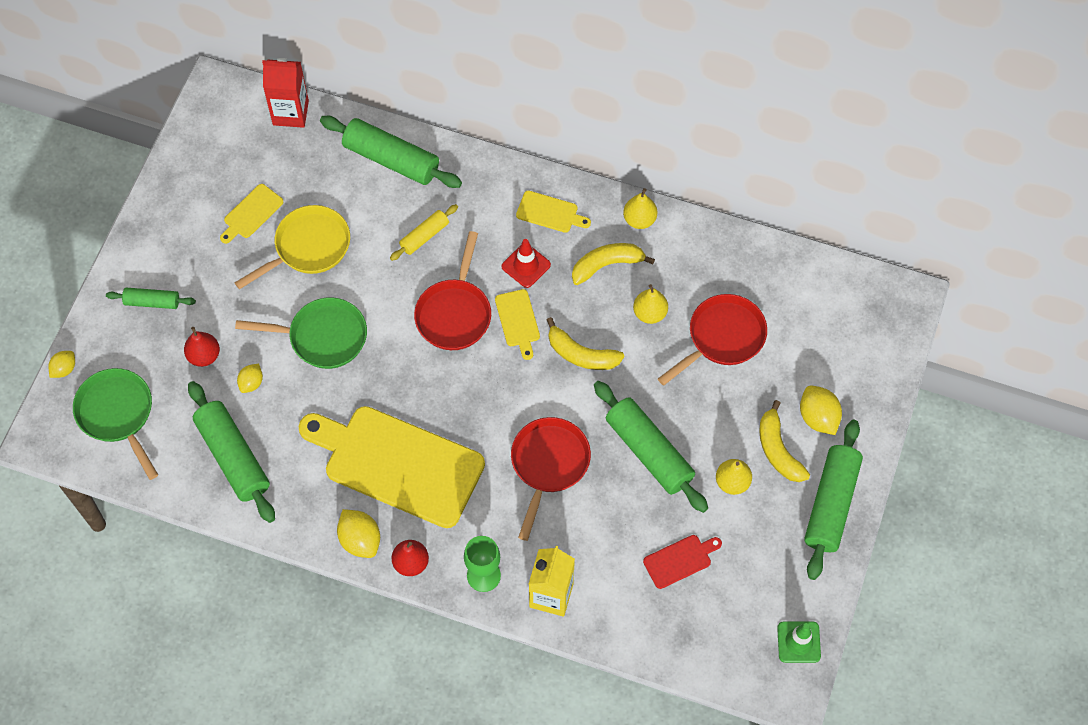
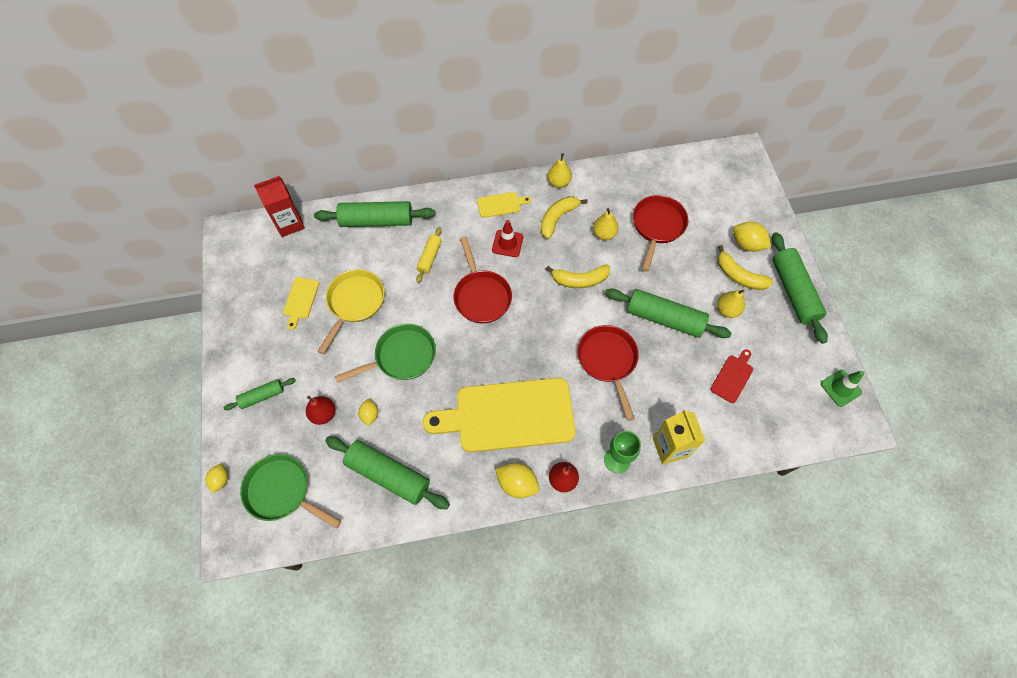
camera: 30 degrees left, 0 degrees up
yellow cutting board [495,289,540,360] -> none

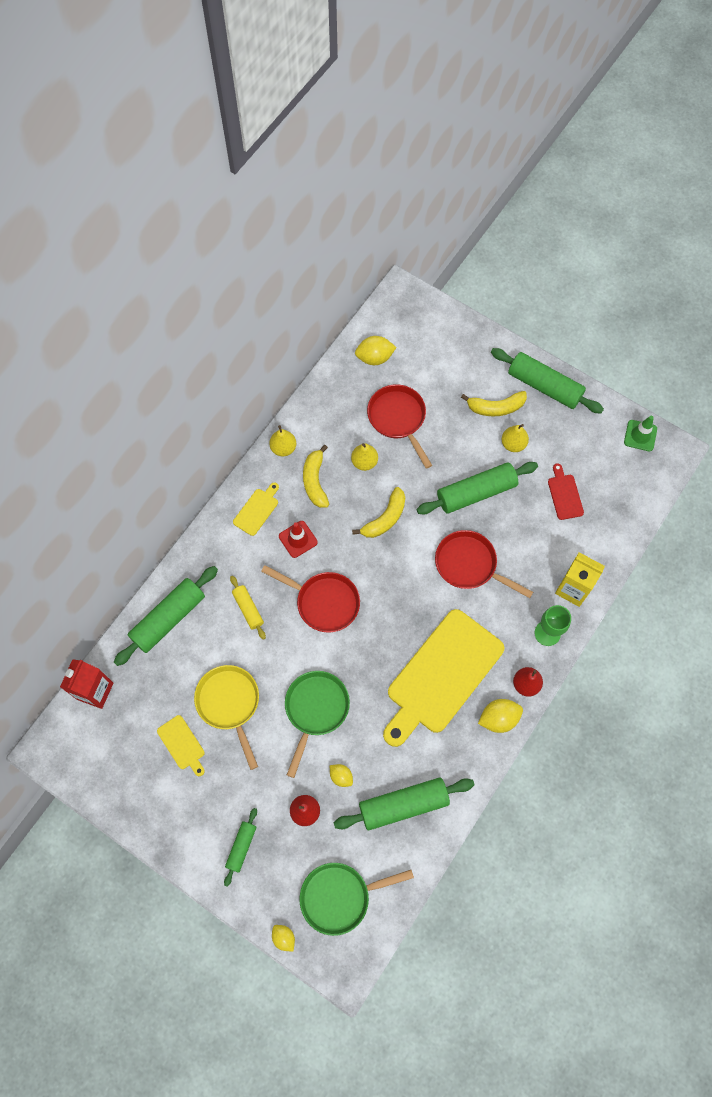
camera: 45 degrees left, 5 degrees up
yellow lemon [733,222,771,252] -> yellow lemon moved to [355,336,397,365]

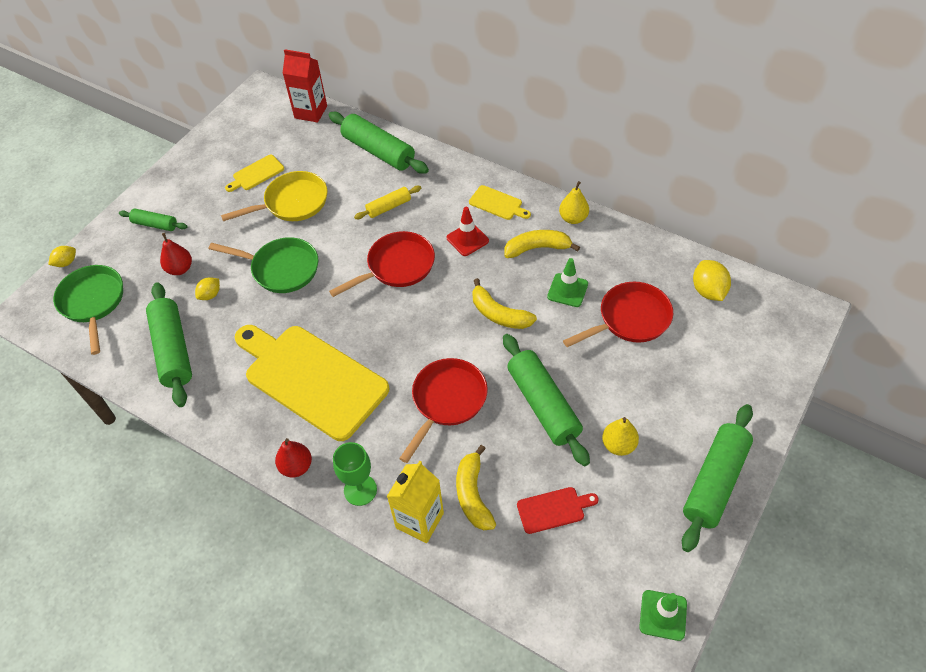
camera: 90 degrees right, 15 degrees down
red pan [261,565,360,633] -> red pan turned 150 degrees counterclockwise [329,231,435,297]
yellow pear [351,443,378,471] -> green traffic cone [547,258,588,307]
yellow banana [461,391,527,417] -> yellow banana moved to [456,445,496,530]
yellow lemon [478,699,523,733] -> none

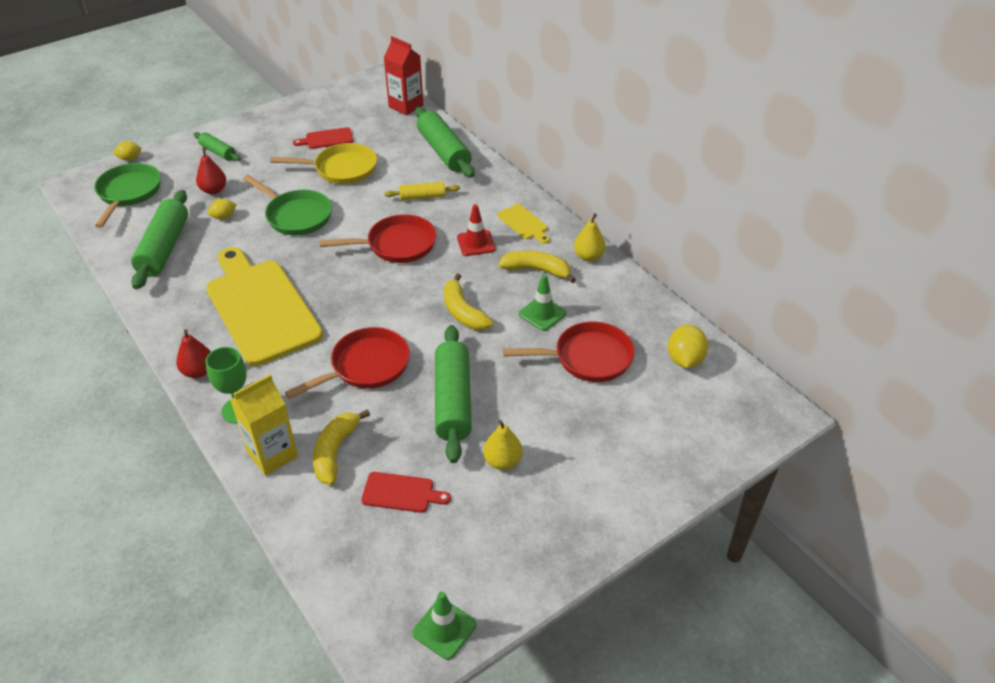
camera: 20 degrees right, 10 degrees down
yellow cutting board [225,155,284,192] -> red cutting board [293,127,353,149]
green rolling pin [682,404,753,552] -> none

